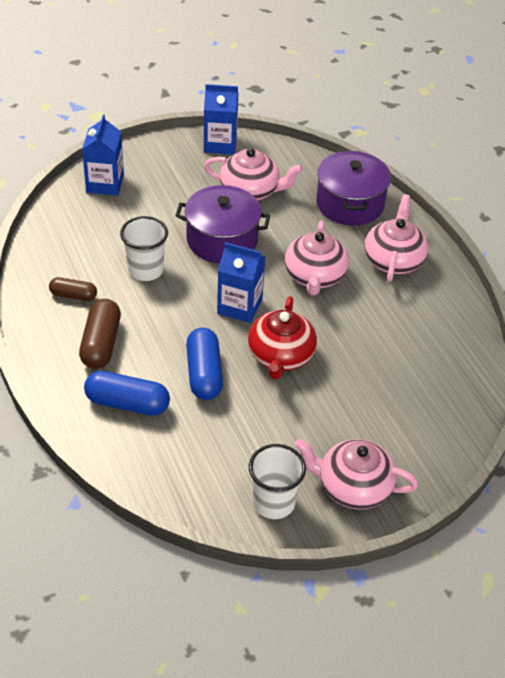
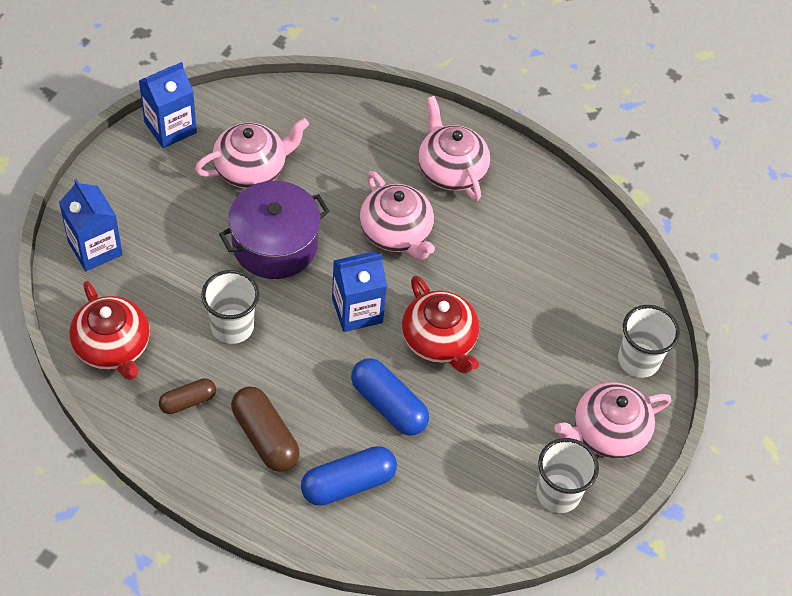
camera: 40 degrees left, 10 degrees up
purple pot [316,151,391,226] -> none
none -> red teapot [69,281,150,380]
none -> white cup [618,305,680,378]

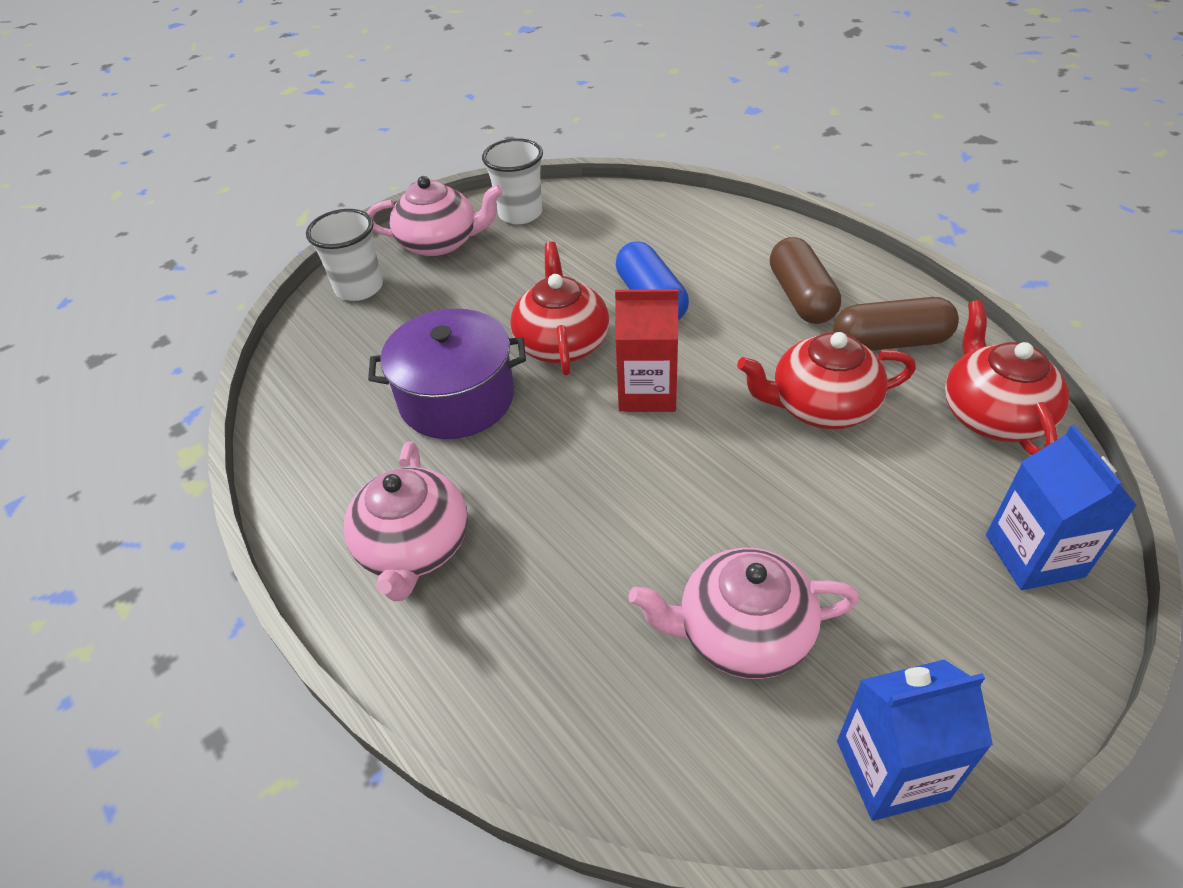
camera: 150 degrees left, 10 degrees down
brown capsule [159,378,216,414] -> brown capsule [833,297,959,351], size x1.64
white cup [201,270,259,344] -> red teapot [737,332,916,429]
purple pot [219,181,330,279] -> purple pot moved to [368,309,526,439]
blue capsule [301,446,397,506] -> none
blue carton [332,251,387,332] -> red carton [615,289,678,412]
pink teapot [360,171,435,260] -> none

